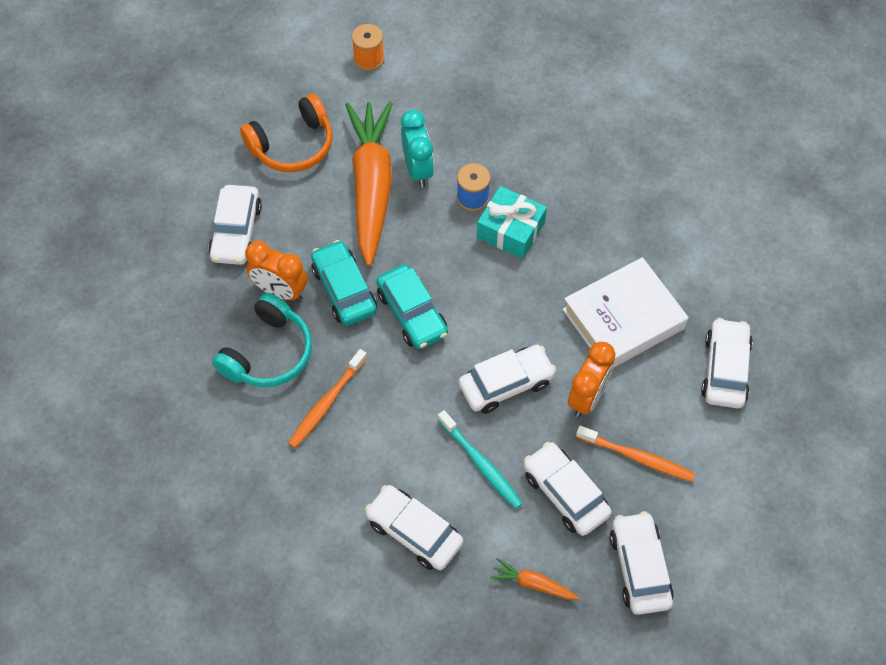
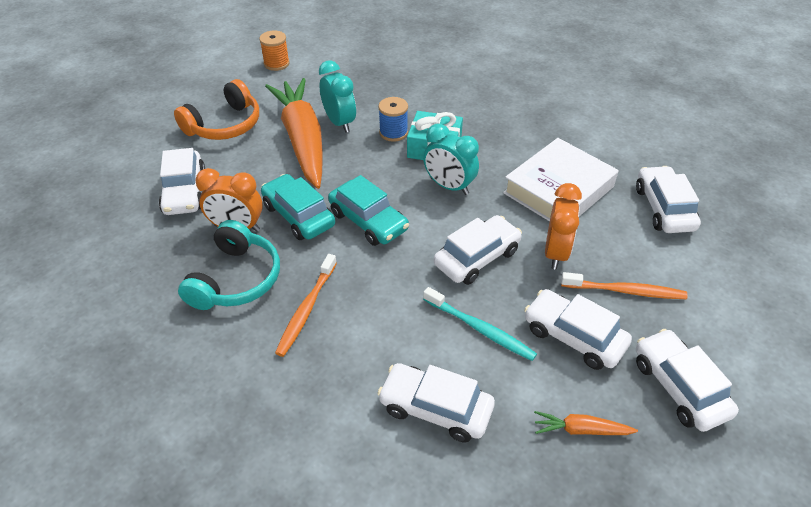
camera: 15 degrees left, 15 degrees down
none -> turquoise clock [423,124,479,195]

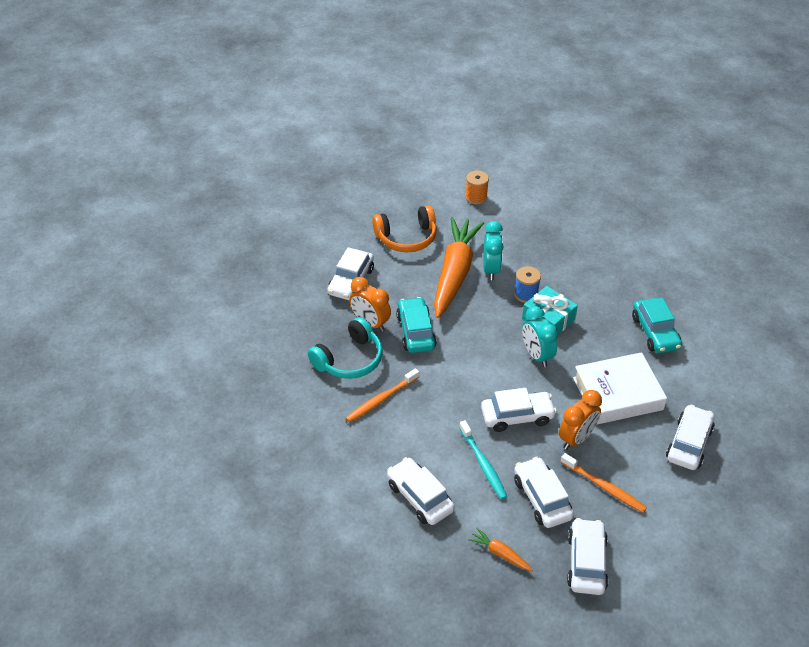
camera: 30 degrees right, 0 degrees up
turquoise car [328,175,409,246] -> turquoise car moved to [632,298,682,353]

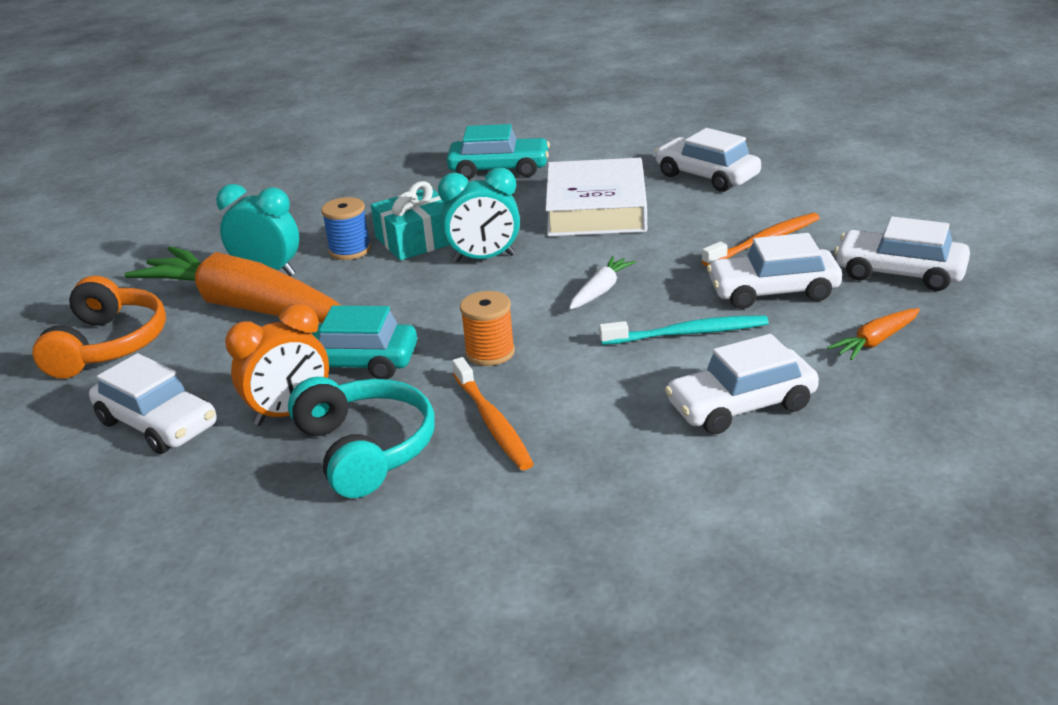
camera: 70 degrees left, 15 degrees down
orange spool [465,170,489,204] -> orange spool moved to [460,291,515,366]
white car [481,388,557,432] -> white carrot [569,256,636,310]
orange clock [559,390,602,450] -> none

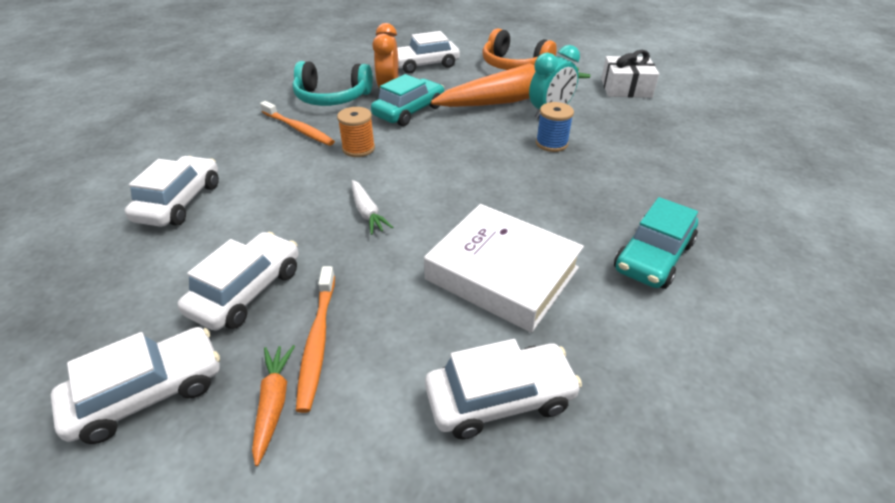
camera: 120 degrees right, 10 degrees up
turquoise gift [371,181,450,260] -> none
turquoise clock [438,168,520,262] -> none
orange toothbrush [452,357,533,470] -> orange toothbrush turned 150 degrees counterclockwise [260,101,335,146]
turquoise toothbrush [599,315,769,345] -> none
orange carrot [827,308,920,360] -> orange carrot moved to [252,345,295,466]
none -> white gift [601,50,659,98]

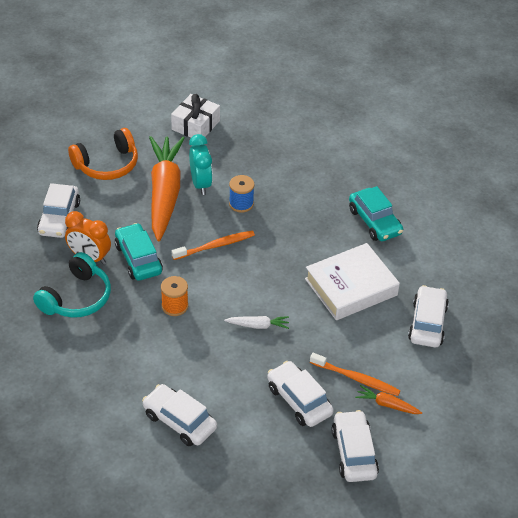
camera: 65 degrees left, 5 degrees up
orange toothbrush [260,101,335,146] -> orange toothbrush moved to [172,230,255,260]

